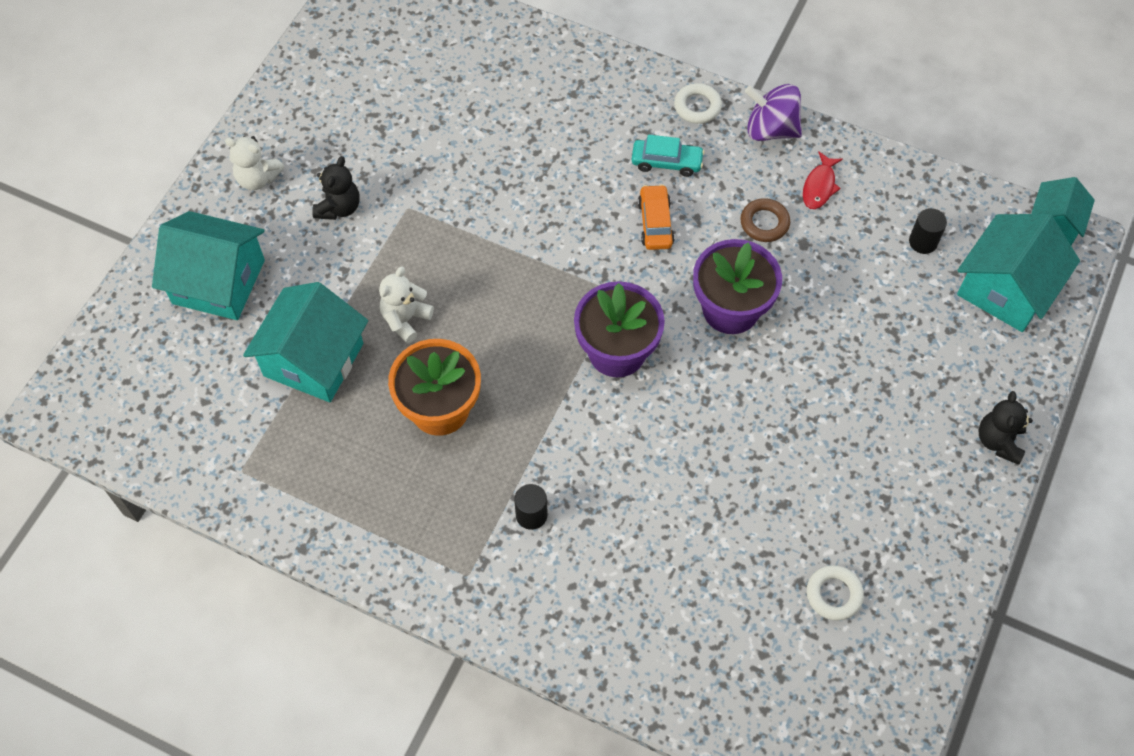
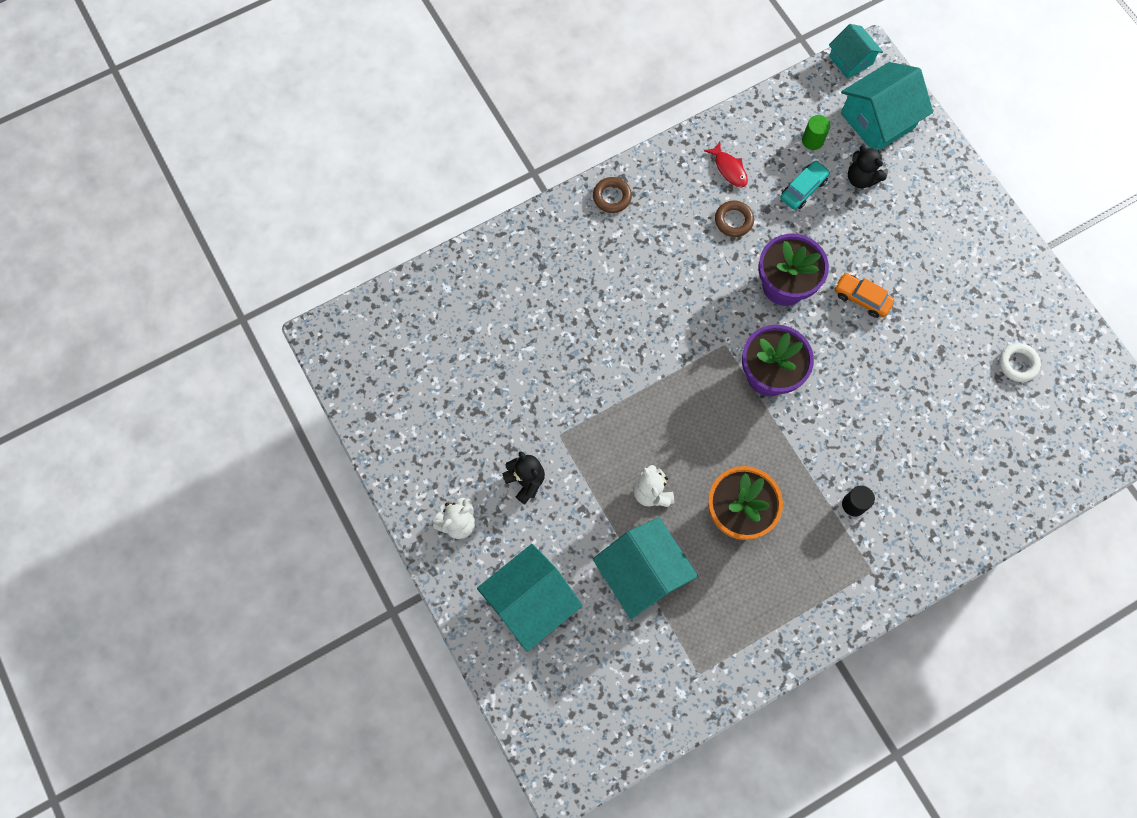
camera: 55 degrees left, 10 degrees up
turquoise car [632,135,705,177] -> turquoise car moved to [780,160,830,210]
orange car [638,184,675,250] -> orange car moved to [834,273,894,318]
white ring [674,83,722,124] -> brown ring [593,177,632,213]
purple spinning top [745,84,802,141] -> none
black cylinder [909,208,947,254] -> green cylinder [802,115,831,150]
turquoise house [957,214,1080,332] -> turquoise house turned 75 degrees clockwise [841,62,933,151]
black teddy bear [978,391,1033,465] -> black teddy bear moved to [848,146,887,189]

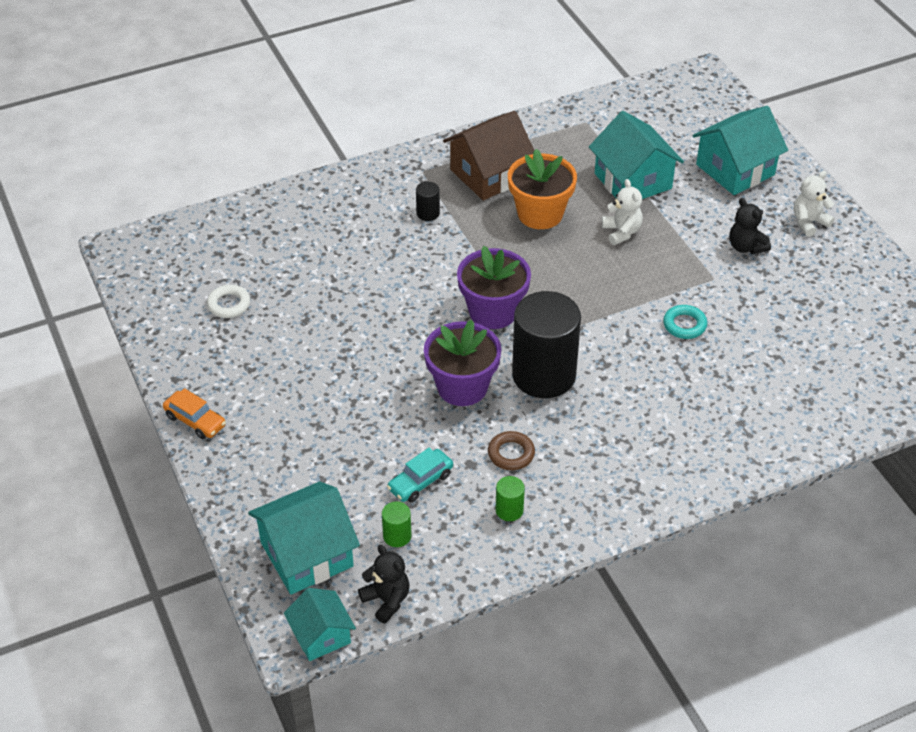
camera: 175 degrees left, 25 degrees down
brown ring [593,177,632,213] -> none
red fish [704,142,748,188] -> green cylinder [496,476,525,521]
orange car [834,273,894,318] -> orange car moved to [163,388,226,439]
black teddy bear [848,146,887,189] -> black teddy bear moved to [358,545,410,624]
none -> brown house [443,111,534,200]
none -> black cylinder [512,291,581,398]
none -> turquoise ring [663,305,707,339]

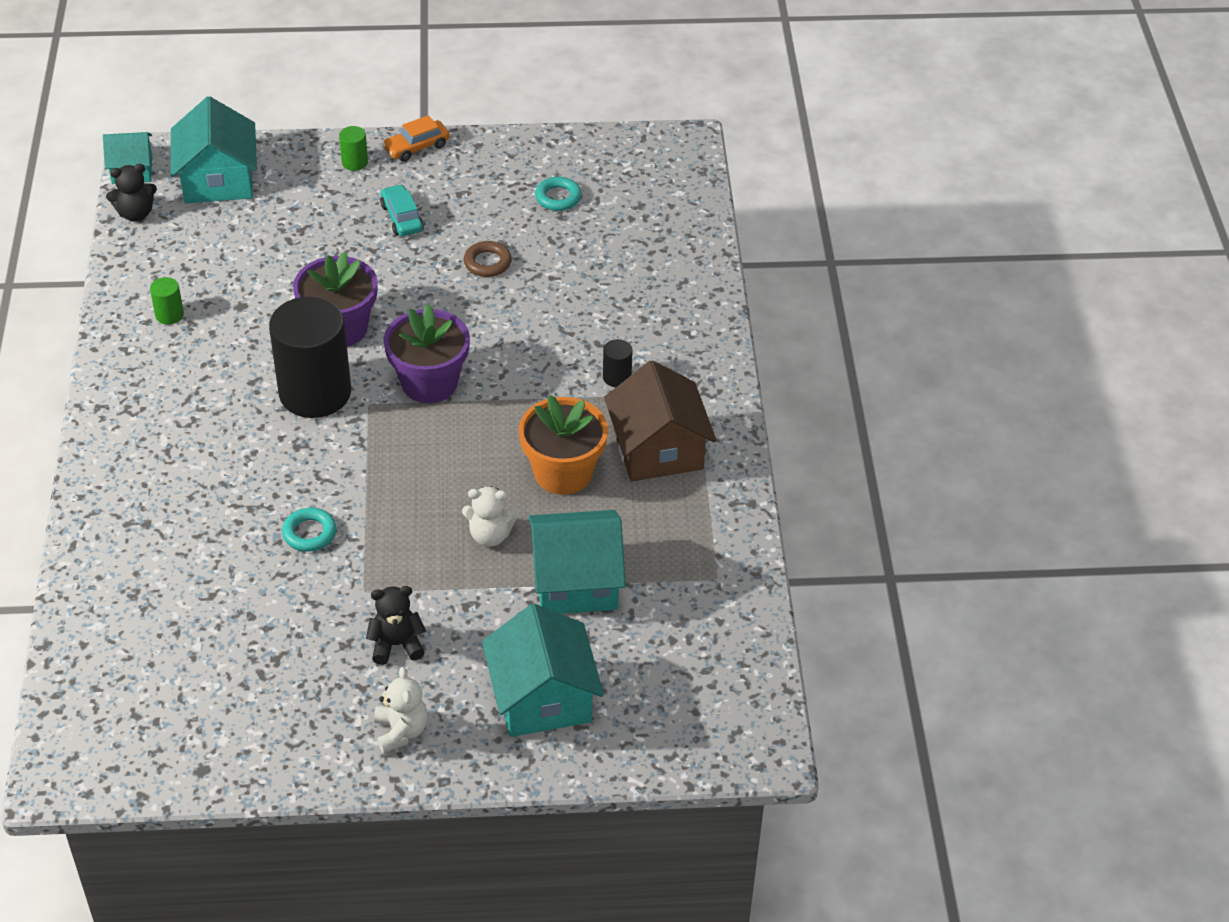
camera: 110 degrees right, 0 degrees up
white ring [207,285,250,318] -> turquoise ring [535,177,582,211]
green cylinder [382,502,411,547] -> green cylinder moved to [339,126,368,171]
turquoise car [387,448,453,502] -> turquoise car moved to [380,184,424,236]
brown ring [488,431,535,470] -> brown ring moved to [464,241,512,277]

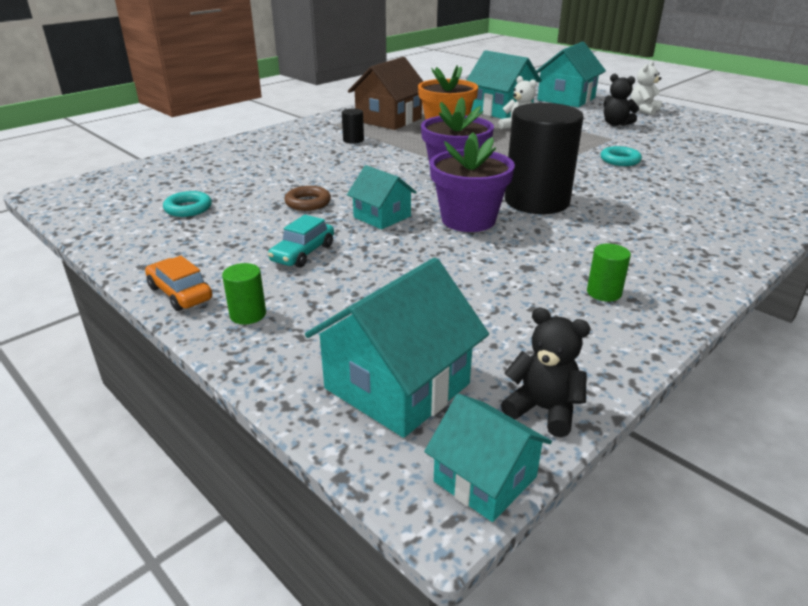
camera: 130 degrees left, 15 degrees down
orange car [382,115,450,162] -> orange car turned 150 degrees counterclockwise [145,256,212,311]
none -> turquoise house [347,165,417,229]

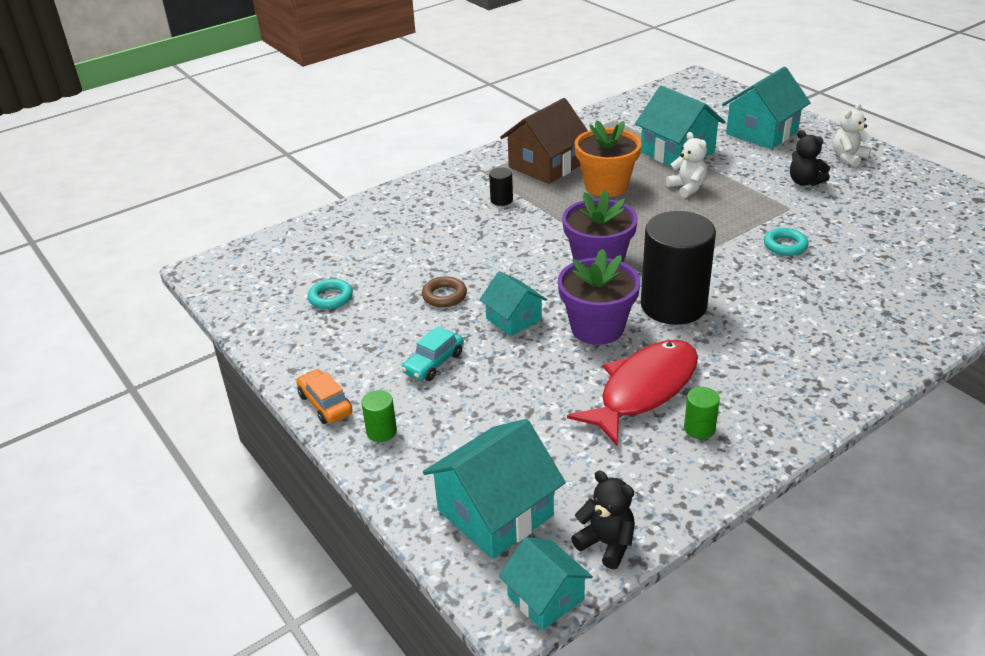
camera: 10 degrees right, 5 degrees up
none -> red fish [567,340,698,445]

